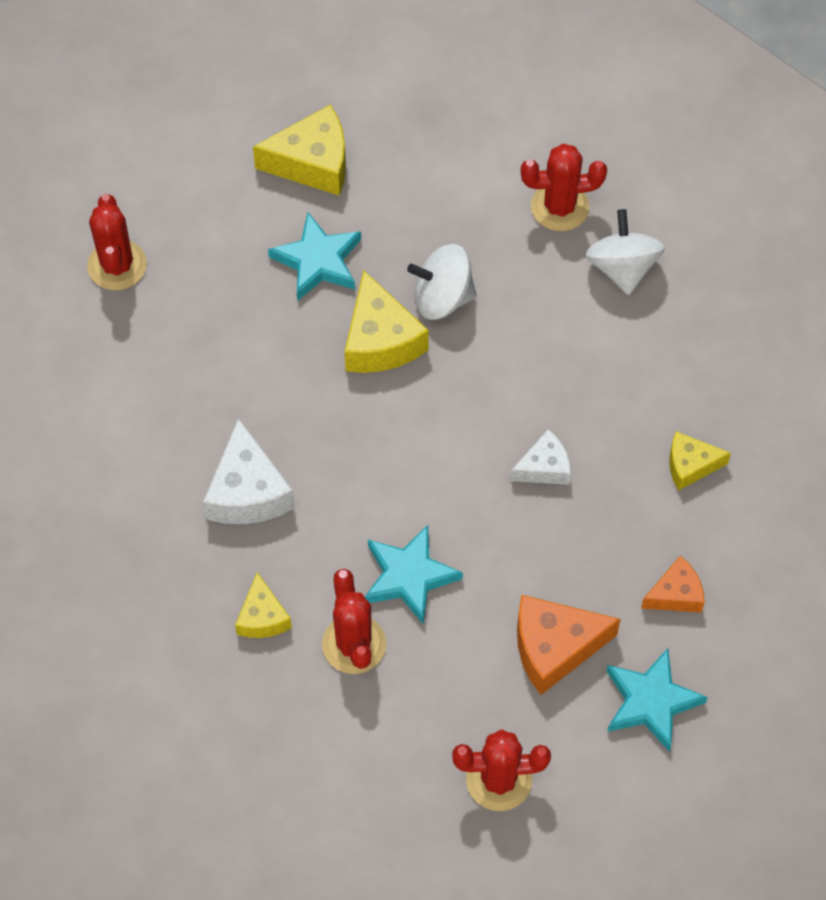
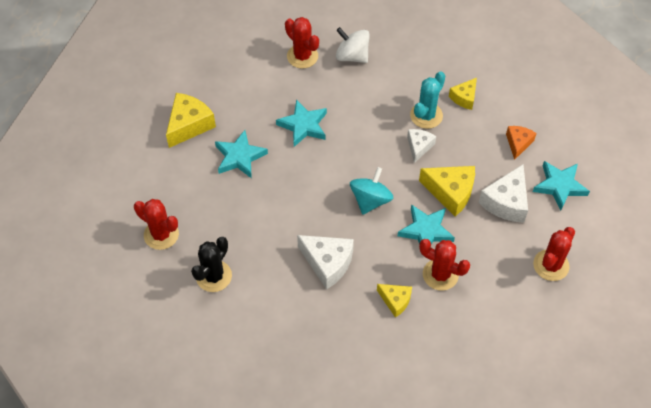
camera: 50 degrees left, 5 degrees down
yellow cheese [344,270,429,373] -> yellow cheese moved to [419,166,475,217]
white spinning top [407,244,477,320] -> turquoise star [276,99,327,147]
orange cheese [517,595,621,695] -> white cheese [478,164,528,223]
red cactus [521,144,607,231] -> red cactus turned 75 degrees counterclockwise [285,17,319,69]
none -> black cactus [191,237,232,292]
none -> turquoise spinning top [350,167,393,215]
none -> turquoise cactus [410,71,445,129]

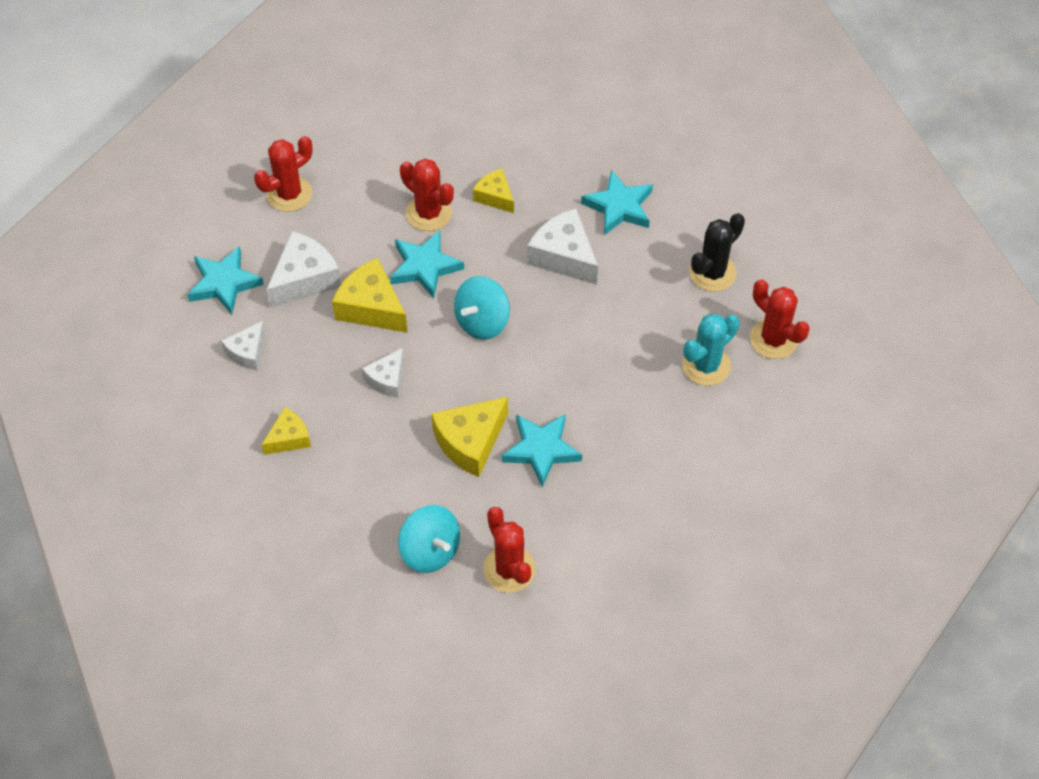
camera: 165 degrees left, 0 degrees up
yellow cheese [166,93,216,148] -> yellow cheese moved to [431,397,508,477]
turquoise star [215,130,268,178] -> turquoise star moved to [581,170,653,235]
white spinning top [336,27,370,63] -> turquoise spinning top [398,505,460,573]
turquoise cactus [410,71,445,129] -> turquoise cactus moved to [682,314,740,386]
orange cheese [506,126,536,160] -> white cheese [221,321,265,370]

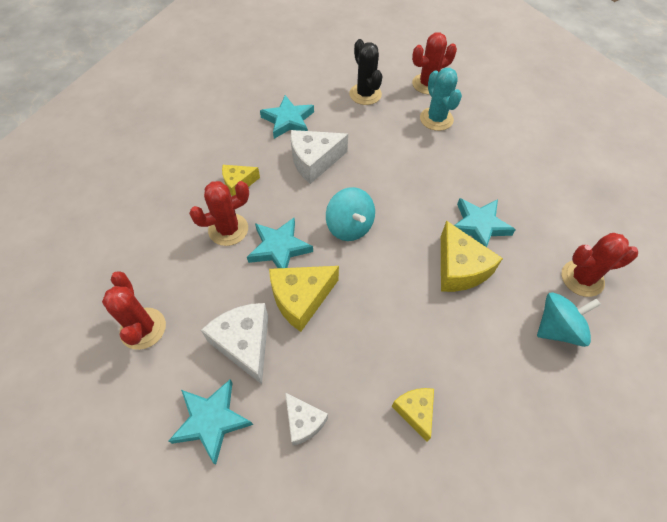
camera: 70 degrees left, 0 degrees up
white cheese [362,348,404,398] -> none

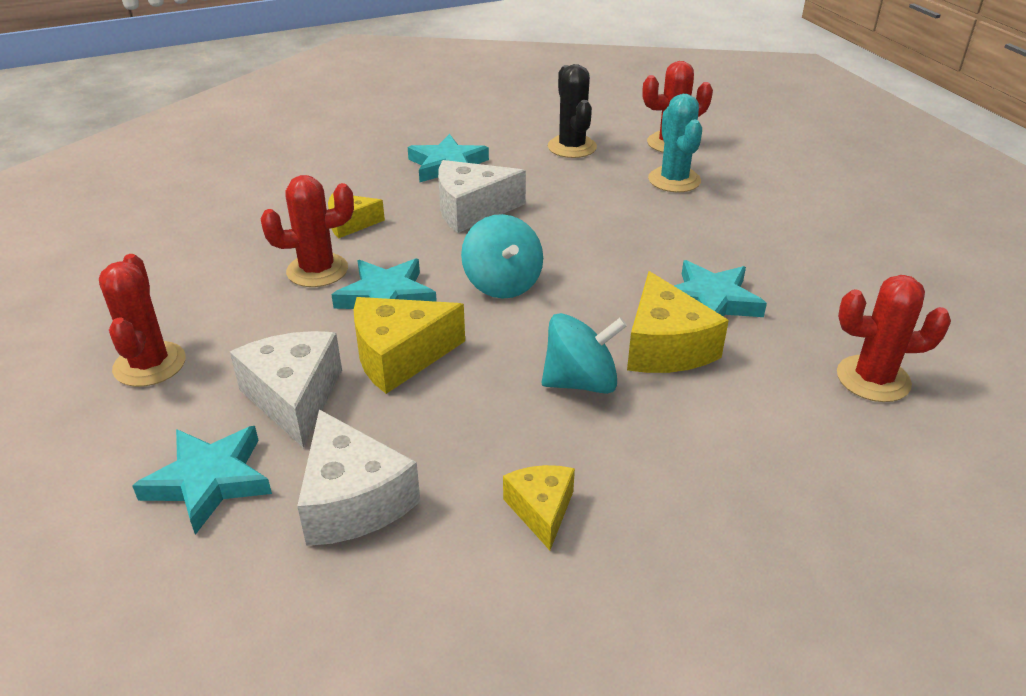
camera: 10 degrees right, 20 degrees down
white cheese [285,393,328,446] -> white cheese [297,409,421,546], size x1.65
turquoise spinning top [537,293,601,347] -> turquoise spinning top moved to [542,313,627,394]

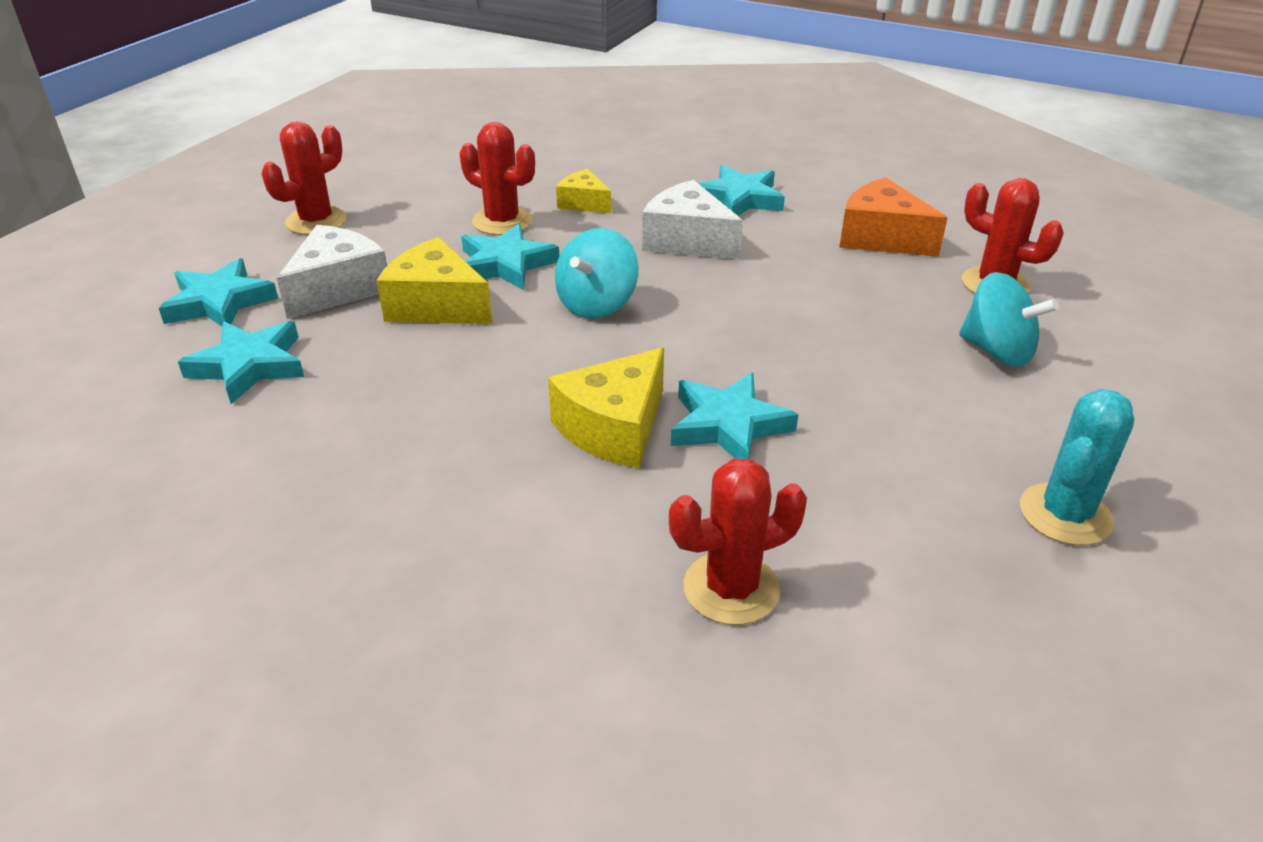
camera: 50 degrees right, 0 degrees up
white cheese [297,409,421,546] -> turquoise star [178,321,304,404]
yellow cheese [503,465,575,550] -> none
turquoise spinning top [542,313,627,394] -> turquoise spinning top moved to [959,272,1059,367]
black cactus [548,64,597,158] -> orange cheese [839,177,948,257]
turquoise cactus [648,94,702,192] -> turquoise cactus moved to [1020,389,1134,545]
red cactus [837,275,951,402] -> red cactus turned 75 degrees counterclockwise [669,458,807,625]

